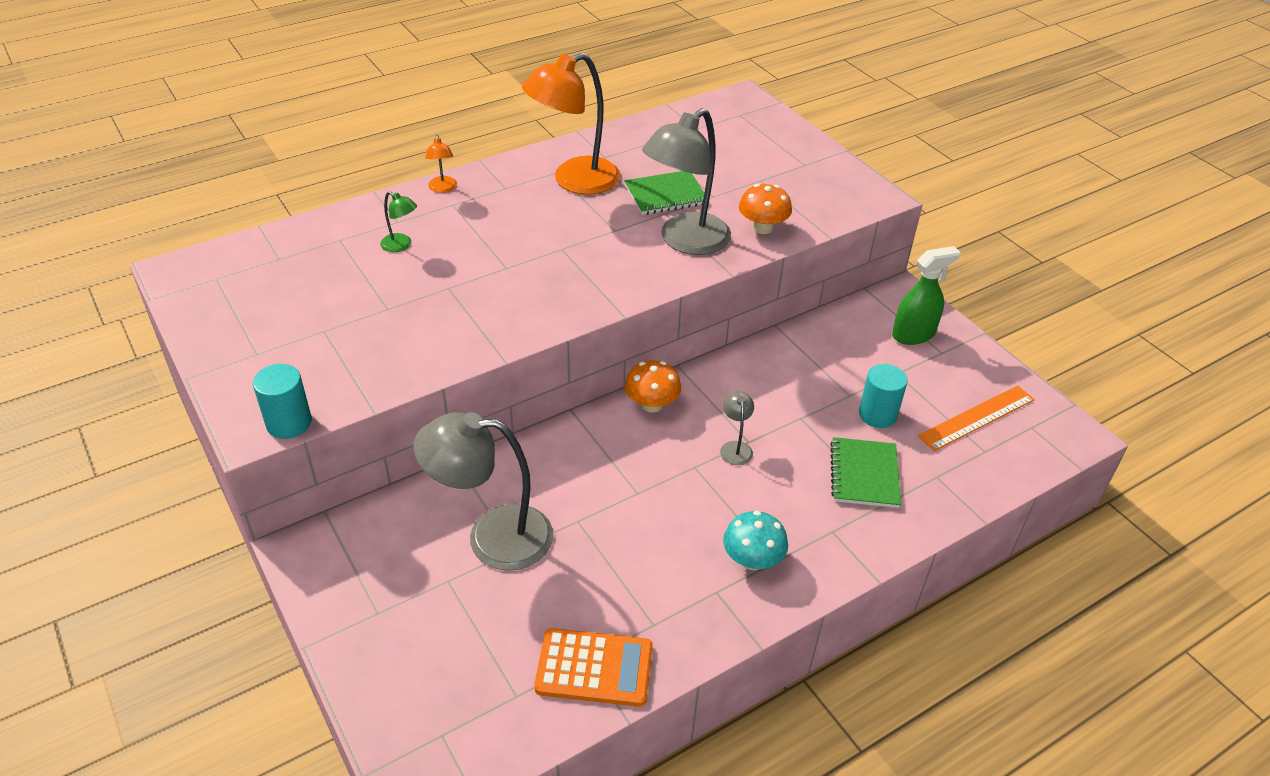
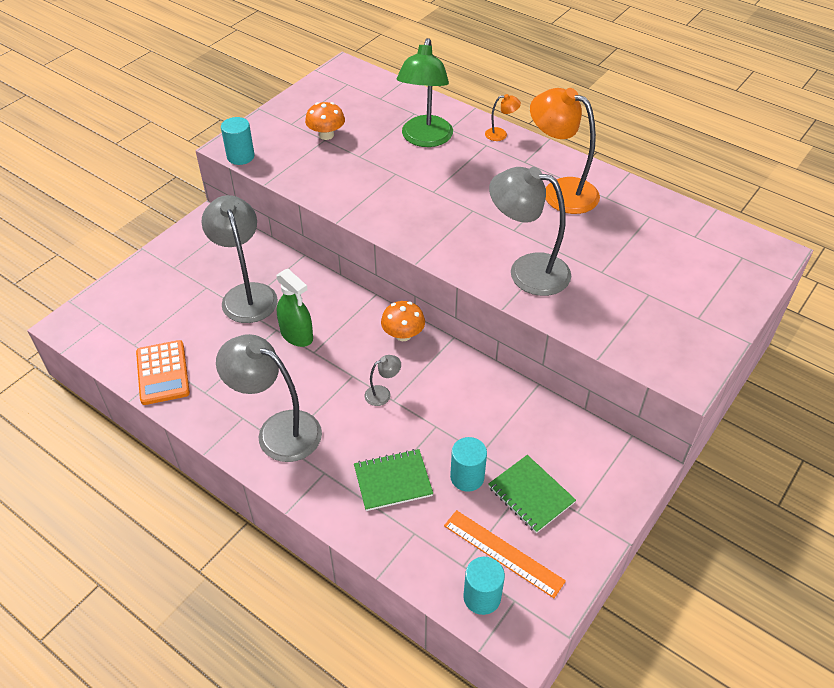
camera: 70 degrees right, 5 degrees up
green lamp [380,191,417,252] -> green lamp [396,38,453,147], size x2.33
orange lamp [425,135,457,193] -> orange lamp turned 150 degrees counterclockwise [485,94,521,141]
green notebook [625,171,704,215] -> green notebook moved to [488,455,576,533]
turquoise mushroom [723,511,788,570] -> grey lamp [216,334,322,462]
orange mushroom [739,184,792,234] -> orange mushroom moved to [305,102,345,140]
green spray bottle [892,246,961,345] -> green spray bottle moved to [276,269,313,347]
none -> turquoise cylinder [463,557,505,615]

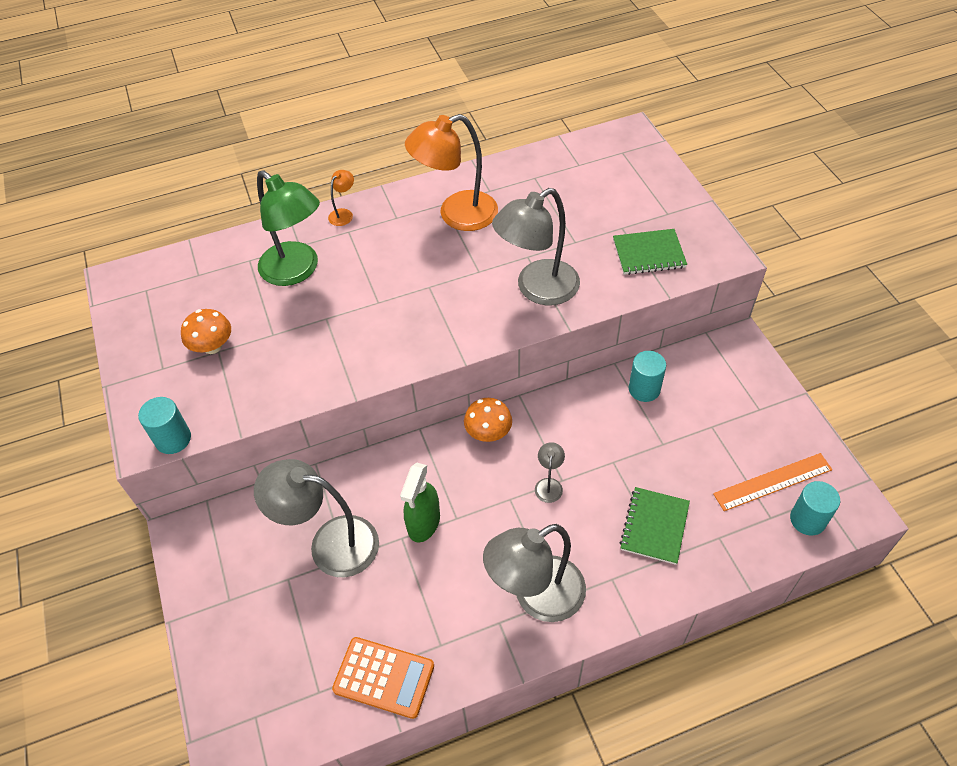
camera: 55 degrees left, 5 degrees up
green spray bottle [276,269,313,347] -> green spray bottle turned 120 degrees clockwise [400,463,440,542]
turquoise cylinder [450,437,487,492] -> turquoise cylinder moved to [629,351,666,402]
green notebook [488,455,576,533] -> green notebook moved to [613,229,687,275]

